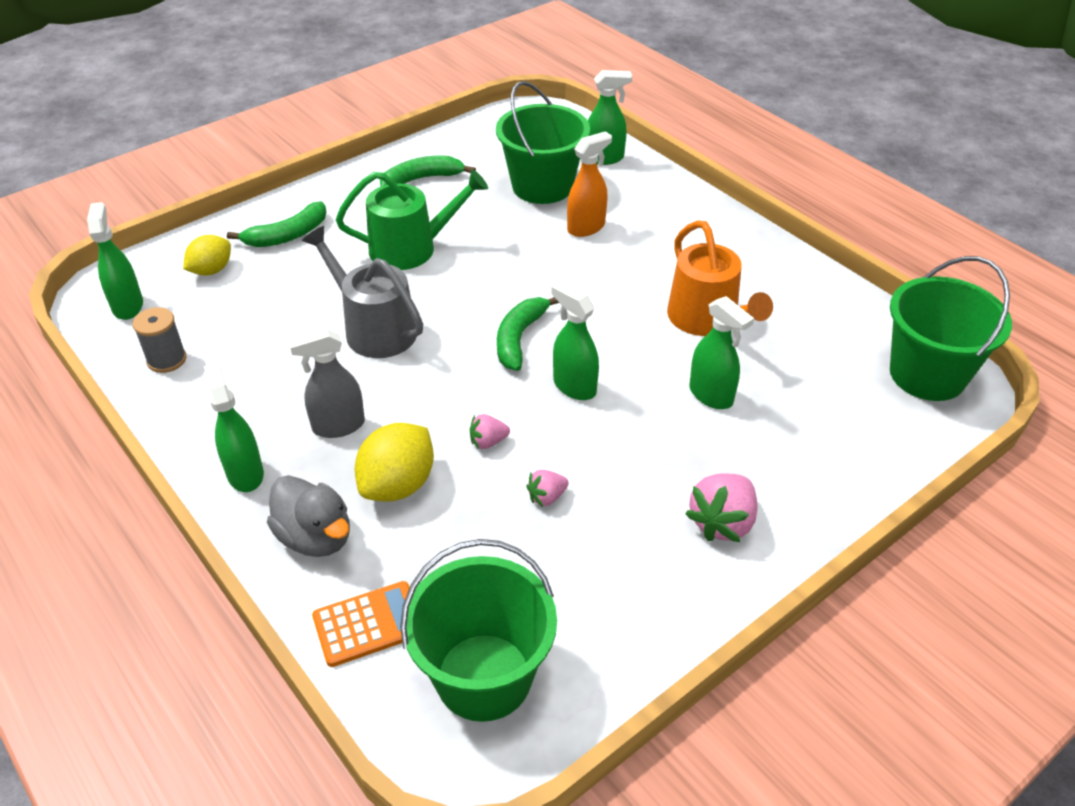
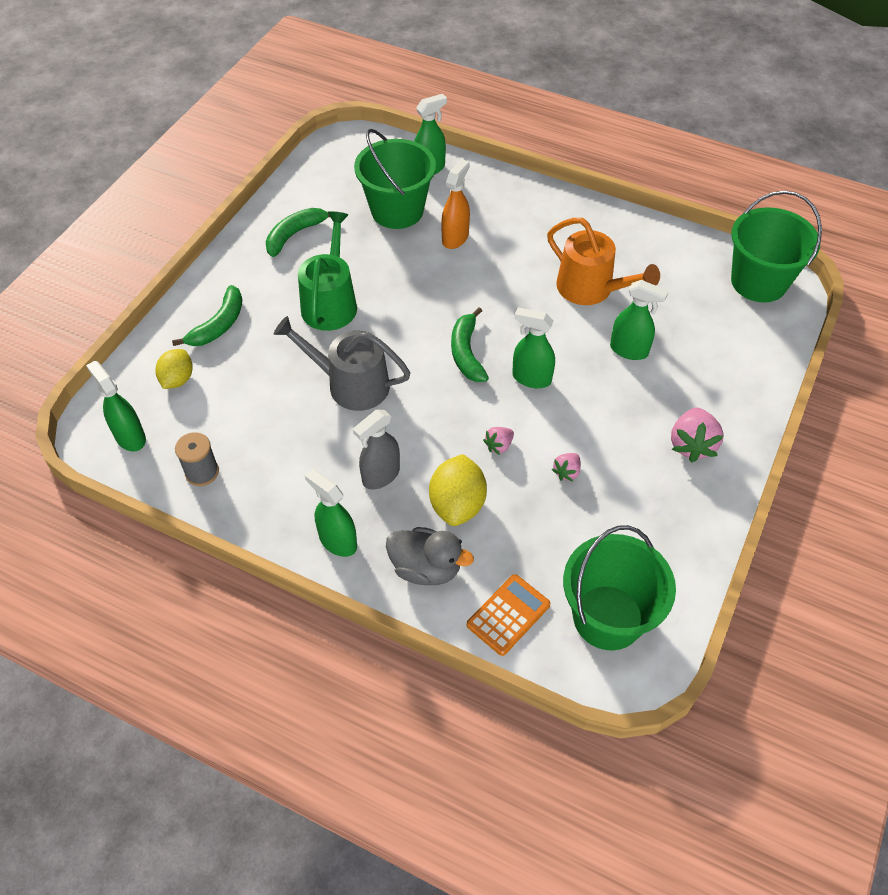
camera: 25 degrees left, 10 degrees up
green watering can [336,169,488,270] -> green watering can turned 45 degrees counterclockwise [298,211,357,331]

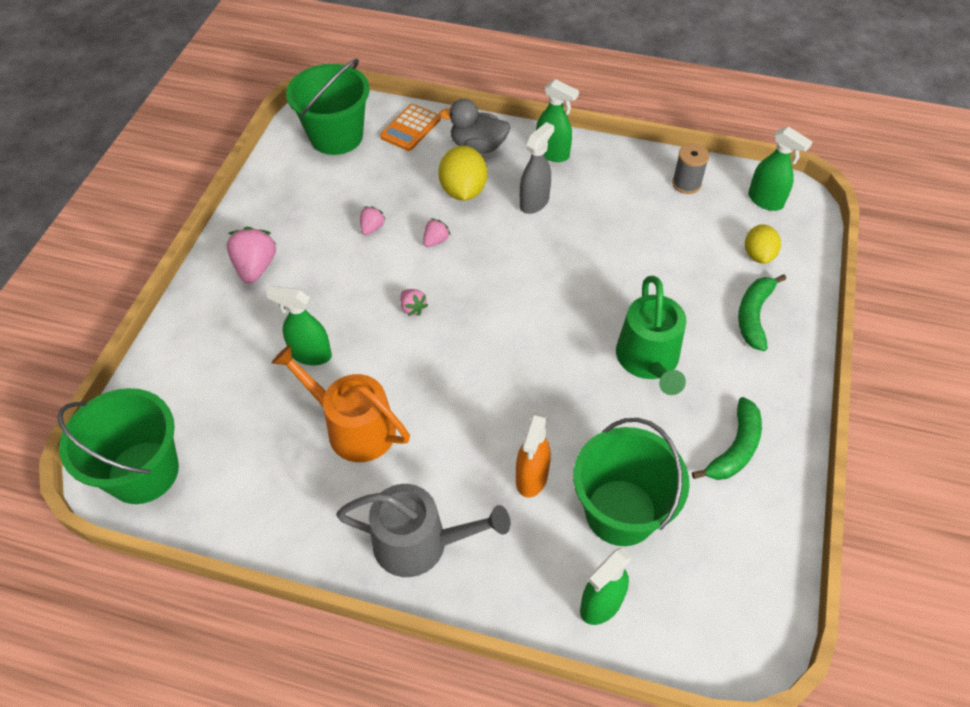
camera: 170 degrees right, 0 degrees up
grey watering can [274,316,410,411] -> grey watering can moved to [336,484,510,577]
green banana [451,307,489,382] -> none
green spray bottle [512,308,555,388] -> pink strawberry [400,289,428,316]

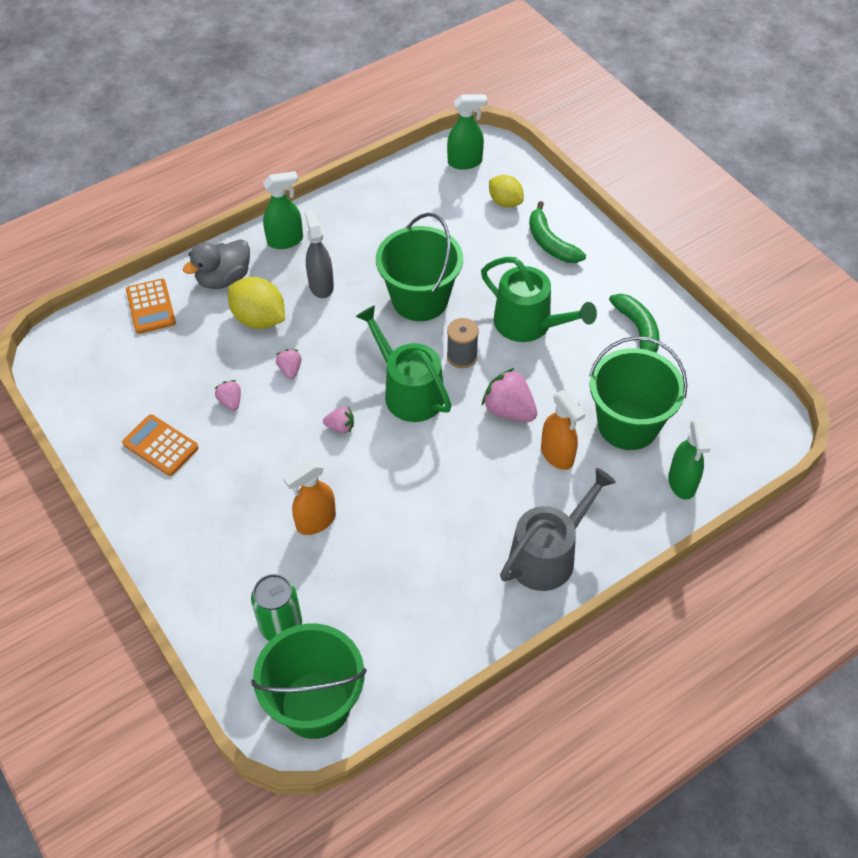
camera: 50 degrees left, 0 degrees up
pink strawberry [227,227,276,284] -> pink strawberry moved to [482,368,537,422]
green spray bottle [266,286,332,365] -> orange spray bottle [283,461,336,535]
orange watering can [272,345,410,462] -> none
green bucket [286,59,370,155] -> green bucket moved to [376,213,463,321]
grey spool [672,144,709,194] -> grey spool moved to [447,318,479,368]
none -> orange calculator [122,415,199,476]
none -> green can [251,574,302,641]
none -> green watering can [355,305,452,422]

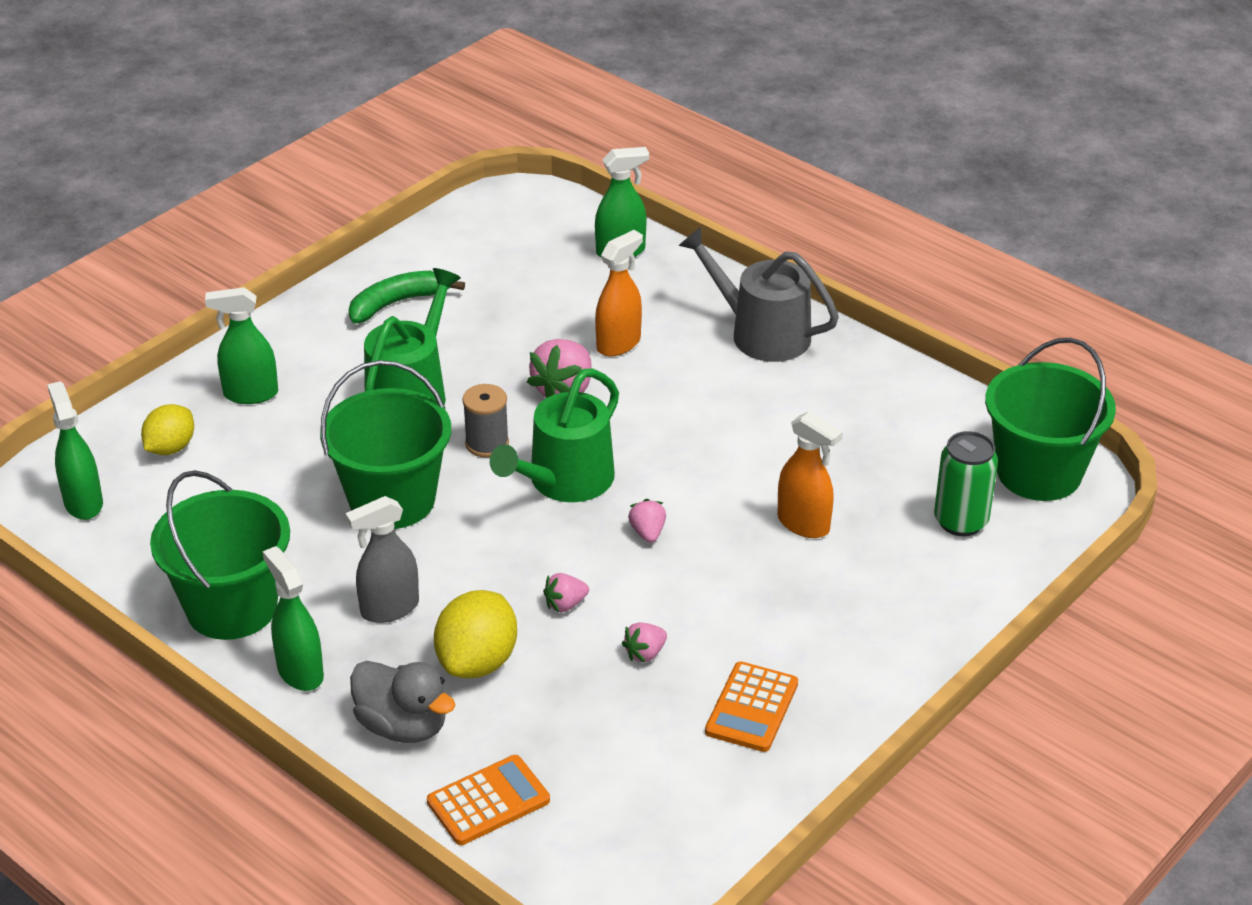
camera: 105 degrees left, 15 degrees down
green banana [529,201,586,263] -> green spray bottle [205,287,278,404]
green bucket [589,336,688,450] -> green bucket moved to [150,470,290,640]

